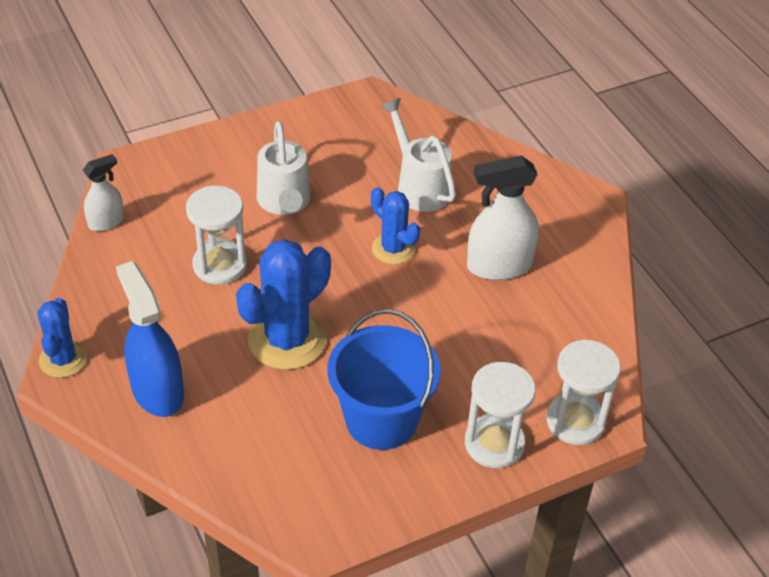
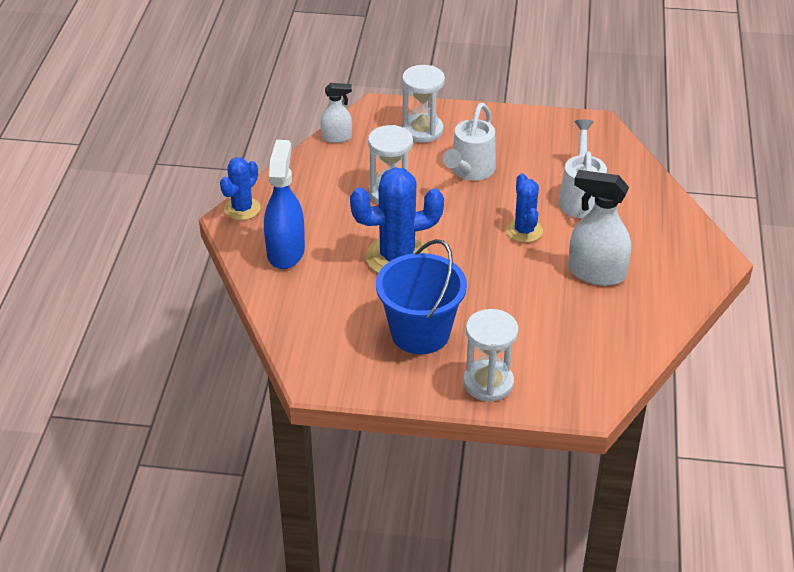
camera: 35 degrees right, 5 degrees down
white hourglass [546,339,621,445] -> white hourglass moved to [402,65,445,143]

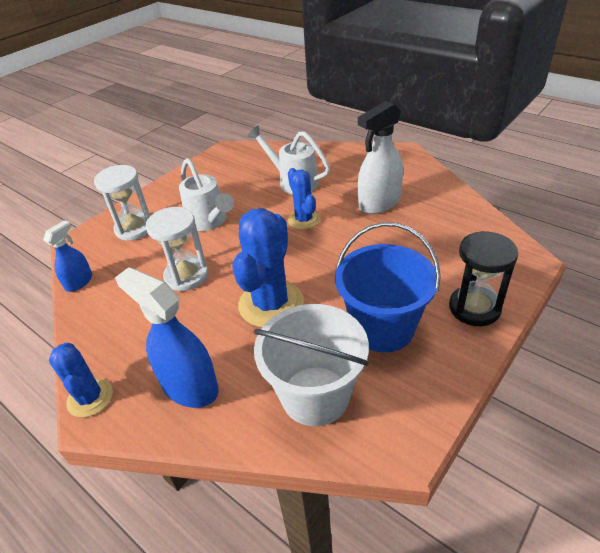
camera: 55 degrees left, 0 degrees up
white spray bottle [320,83,352,143] -> blue spray bottle [43,220,92,292]
white hourglass [463,309,519,402] -> black hourglass [449,231,518,326]
blue cactus [506,173,543,243] -> blue cactus turned 45 degrees clockwise [288,168,320,230]
none -> white bucket [254,304,369,426]

